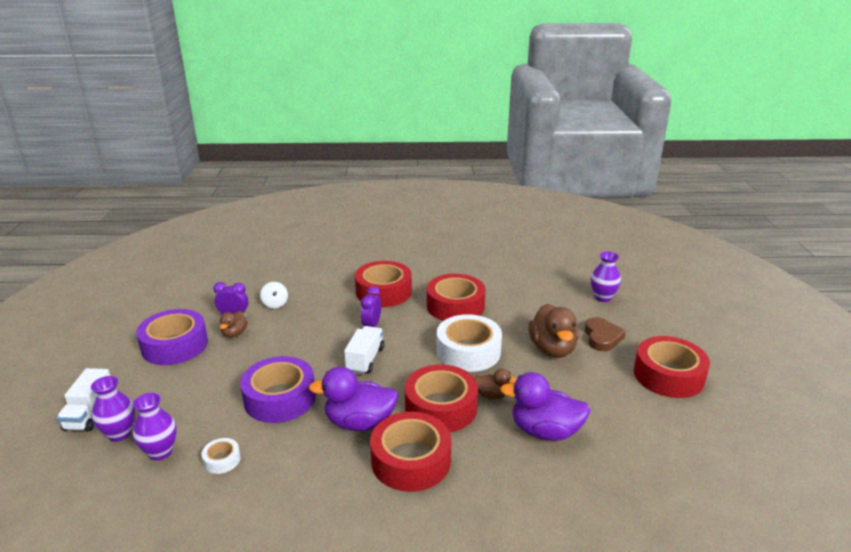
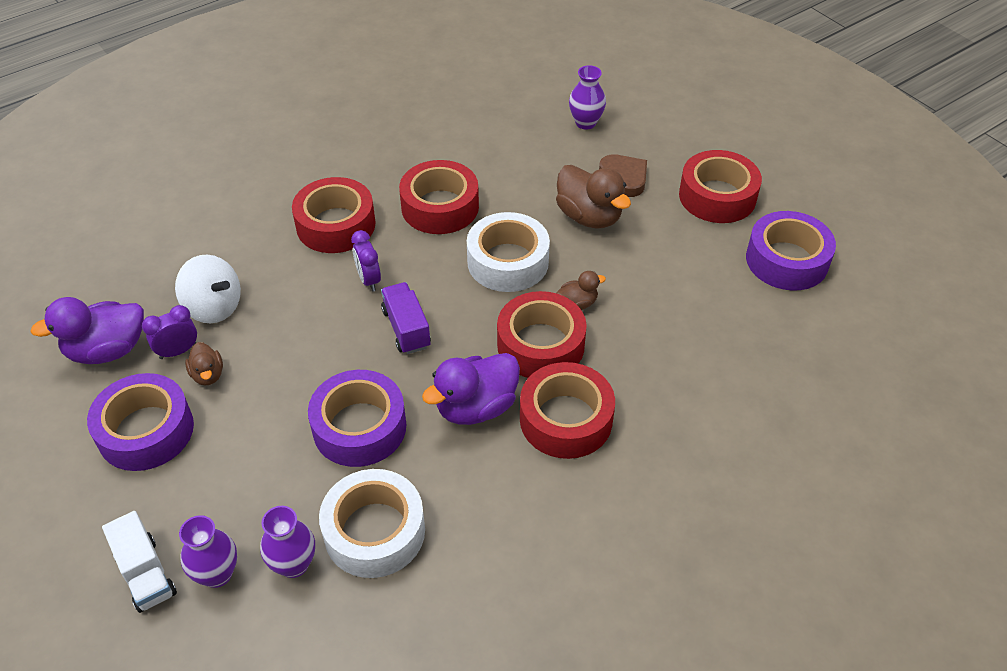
camera: 35 degrees left, 20 degrees up
white tape [201,438,241,474] -> white tape [319,469,425,578], size x2.22
white spinning top [260,282,288,308] -> white spinning top [175,255,241,323], size x1.71
white truck [344,326,384,374] -> purple truck [381,282,431,354]
purple duck [500,372,590,441] -> purple duck moved to [30,297,144,364]
none -> purple tape [746,211,836,291]

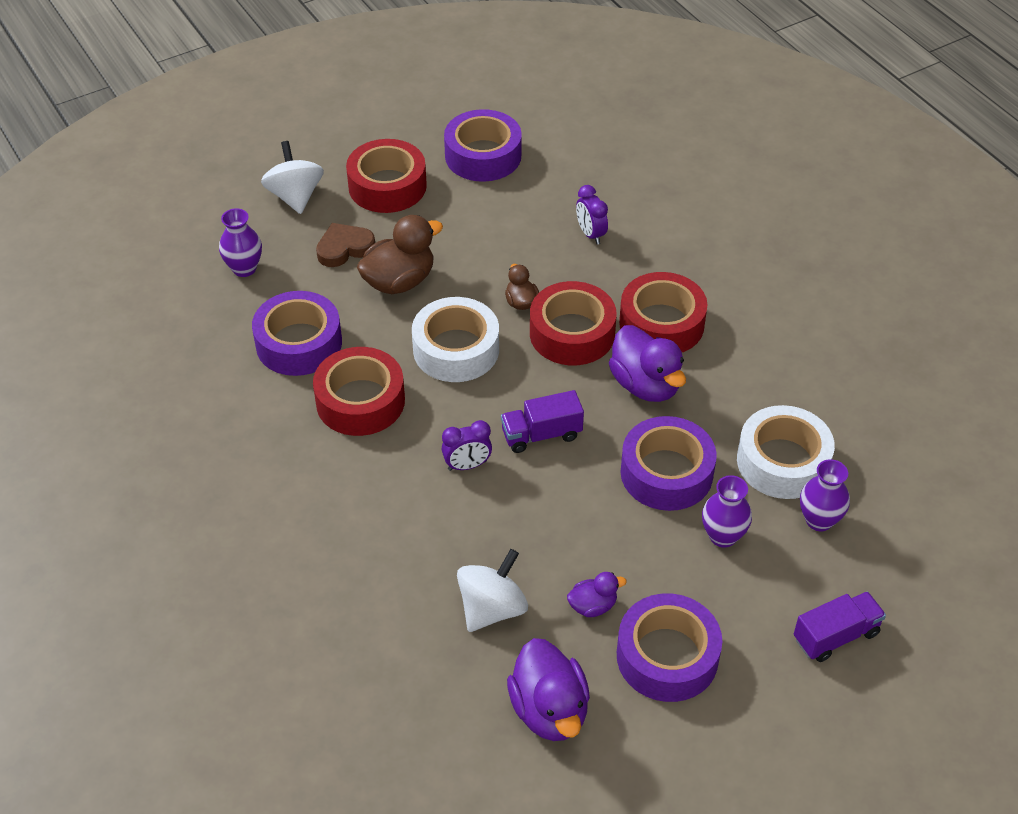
camera: 85 degrees left, 0 degrees up
white truck [102,511,177,613] -> purple truck [794,591,886,662]
purple clock [142,305,197,359] -> purple clock moved to [576,185,608,244]
purple vase [179,515,237,588] -> purple vase moved to [702,475,752,548]
brown duck [185,342,223,386] -> purple duck [567,572,627,617]
red tape [292,177,376,253] -> none
none -> purple tape [252,291,342,376]
none -> white spinning top [261,141,324,214]

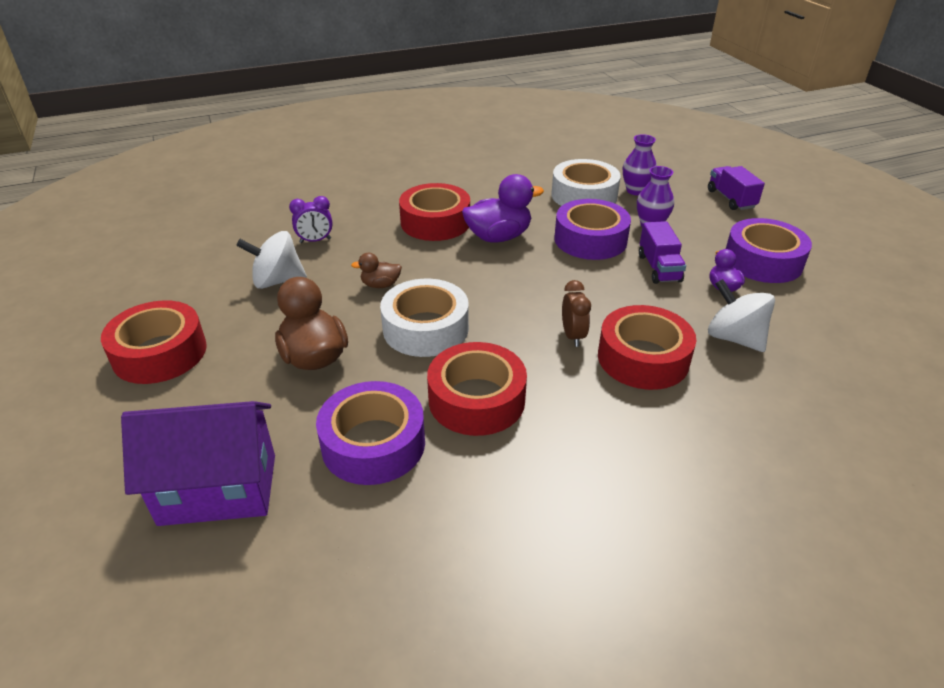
camera: 80 degrees left, 10 degrees down
purple vase [219,208,262,277] -> purple house [121,401,275,526]
white spinning top [261,141,324,214] -> white spinning top moved to [236,231,307,289]
brown heart [316,223,375,267] -> none
purple clock [442,420,492,471] -> brown clock [562,280,591,347]
purple tape [444,109,522,182] -> none
purple truck [501,390,584,453] -> purple truck moved to [639,221,686,284]
purple duck [507,638,590,741] -> none
red tape [530,281,617,365] -> red tape moved to [598,305,696,390]

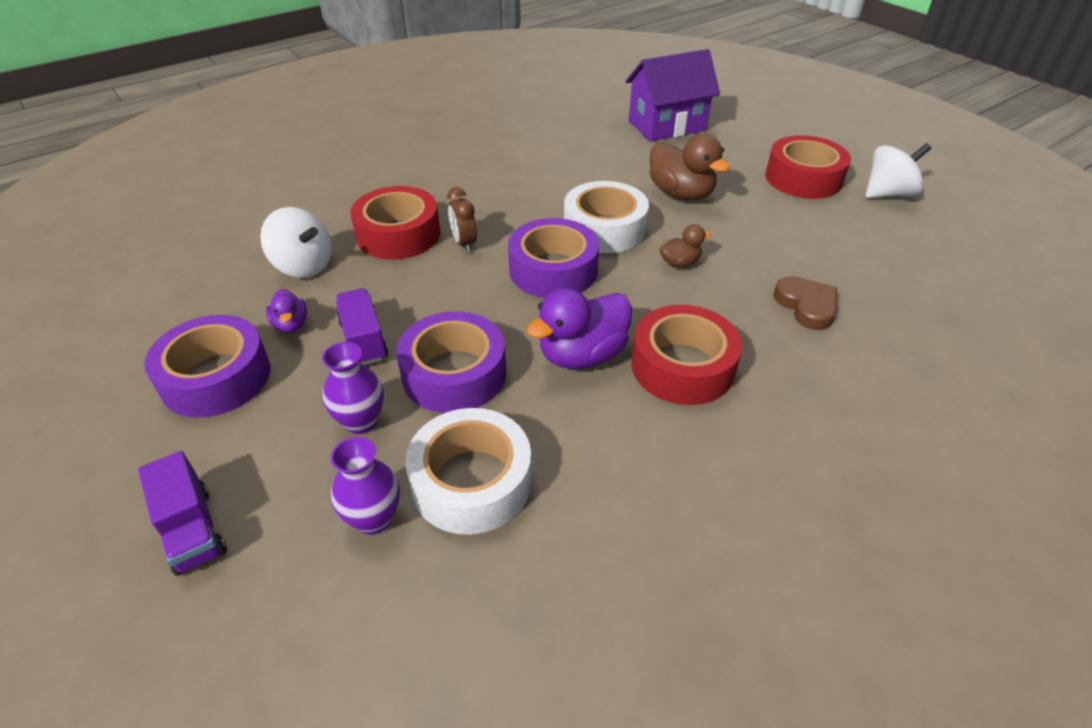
camera: 165 degrees right, 5 degrees up
white spinning top [236,231,307,289] -> white spinning top moved to [865,143,932,198]
purple clock [289,196,333,243] -> brown heart [774,276,837,330]
purple tape [316,381,425,485] -> purple tape moved to [508,218,599,298]
red tape [427,342,527,436] -> none

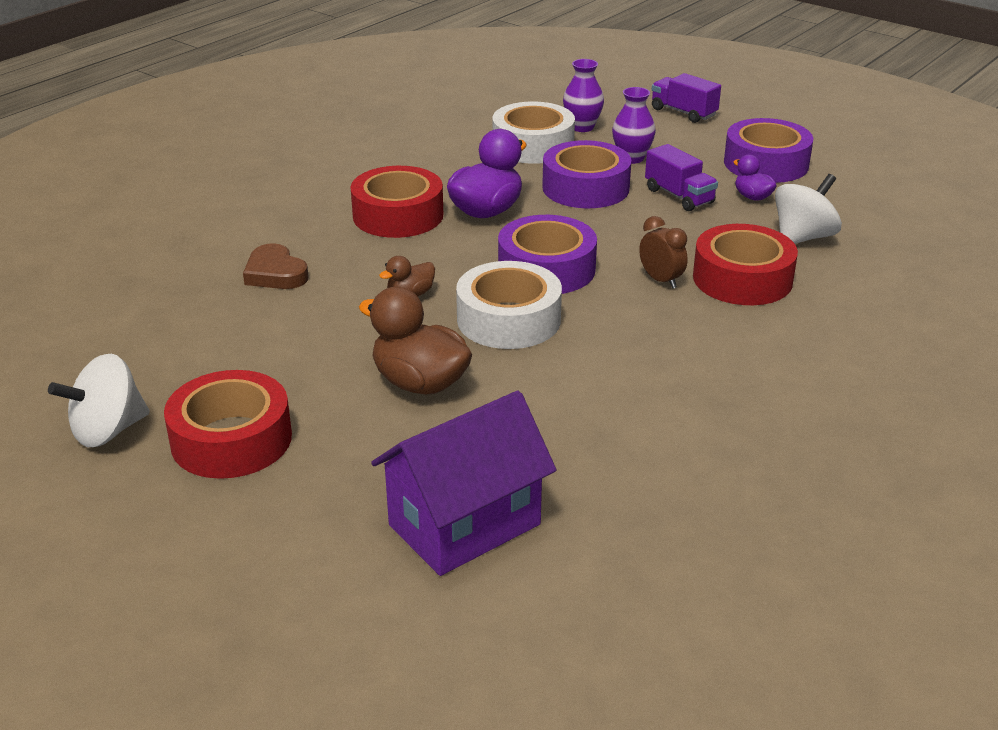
camera: 165 degrees right, 10 degrees down
white spinning top [260,207,332,278] -> white spinning top turned 120 degrees clockwise [775,174,842,244]

